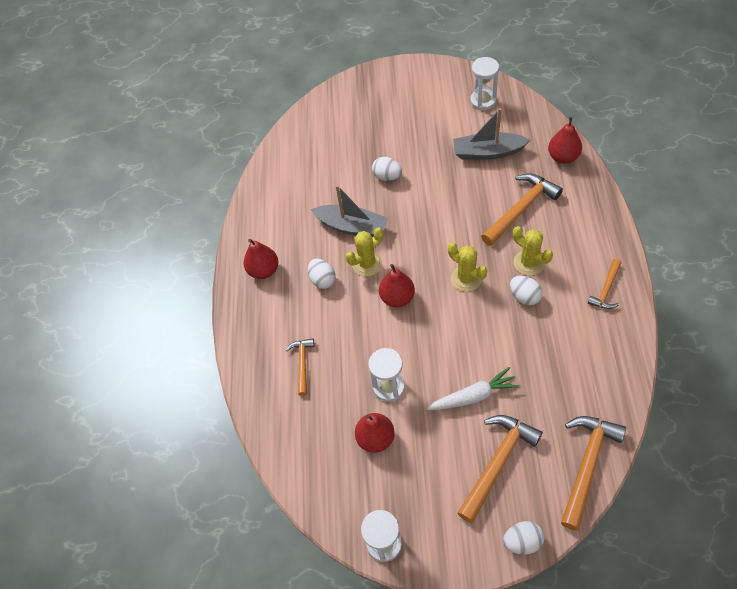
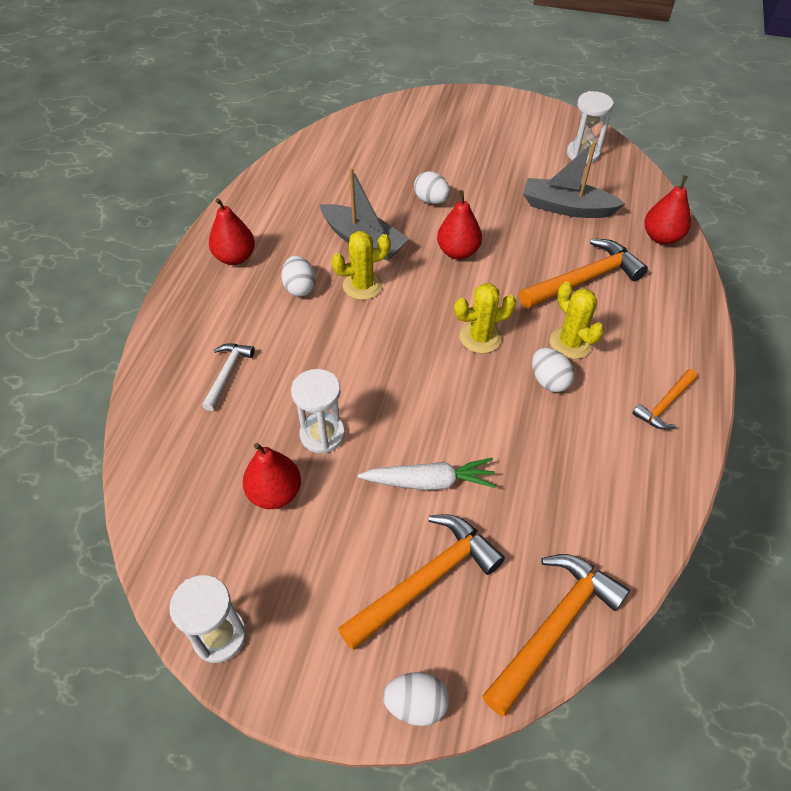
camera: 10 degrees right, 5 degrees down
orange hammer [286,338,314,396] -> white hammer [202,343,255,411]
red pear [379,264,415,308] -> red pear moved to [437,190,482,259]
yellow cactus [448,242,487,292] -> yellow cactus turned 75 degrees counterclockwise [454,283,516,353]

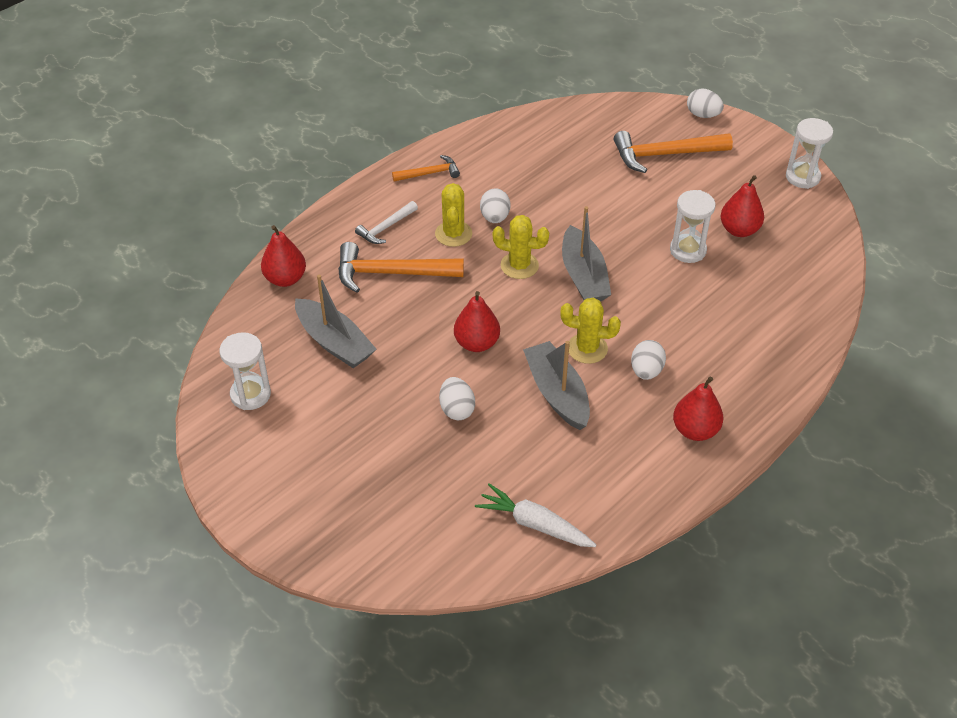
camera: 150 degrees left, 5 degrees down
white hammer [202,343,255,411] -> white hammer moved to [355,201,418,244]
white carrot [358,458,497,490] -> white carrot moved to [475,483,596,547]
orange hammer [482,554,630,717] -> none
none -> grey boat [562,206,611,301]

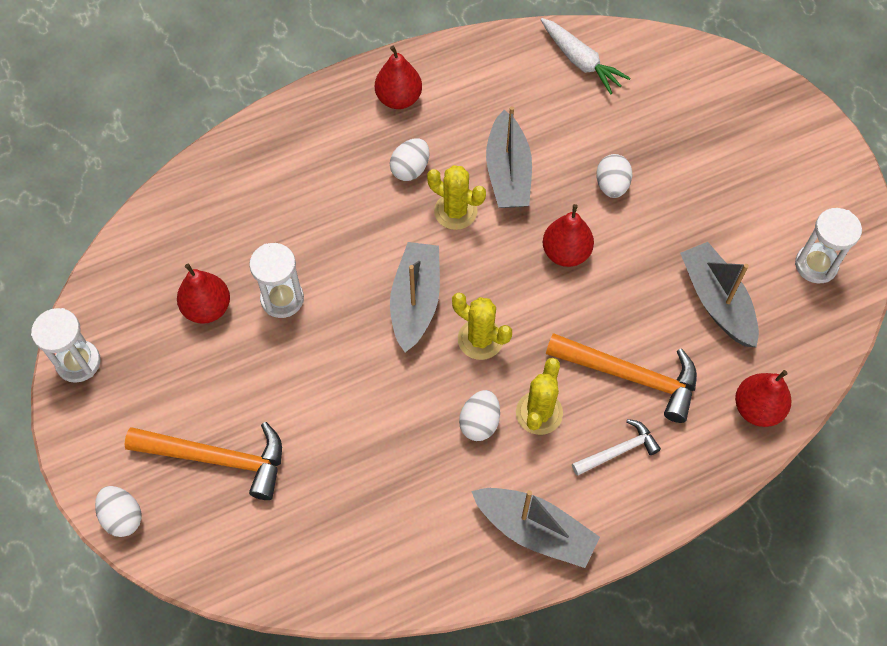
camera: 160 degrees left, 15 degrees up
orange hammer [392,155,460,182] -> grey boat [471,488,600,568]

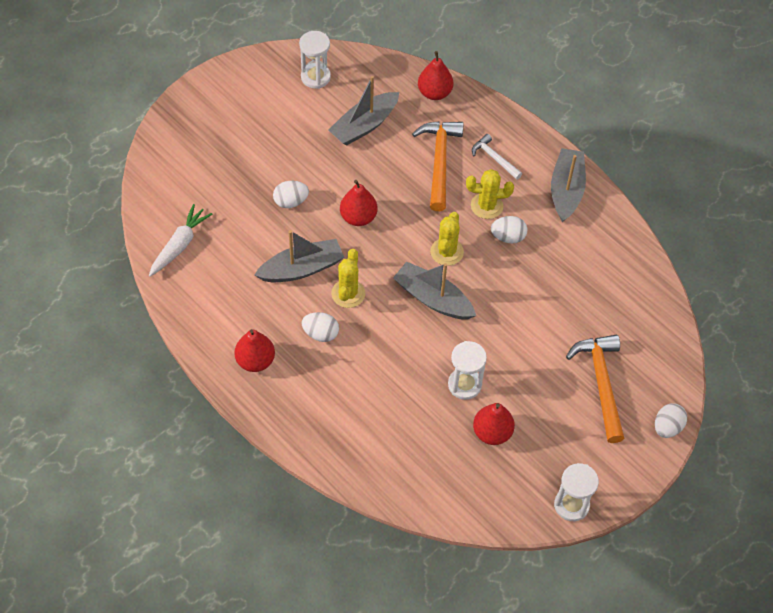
camera: 110 degrees left, 5 degrees down
grey boat [390,242,440,352] -> grey boat turned 45 degrees clockwise [393,261,476,320]

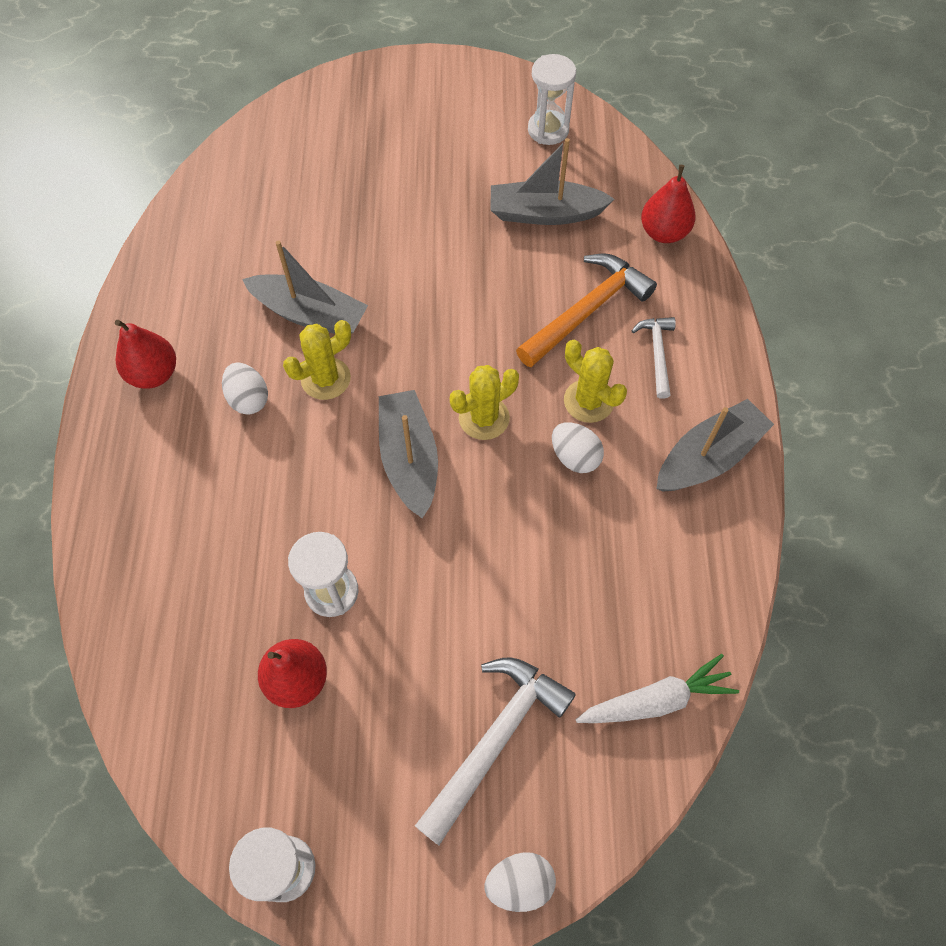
camera: 45 degrees right, 5 degrees up
white carrot [149,204,212,277] -> white carrot moved to [576,654,739,723]
white egg [273,181,309,208] -> none
red pear [340,180,378,226] -> none
orange hammer [566,334,625,443] -> white hammer [415,657,576,845]

